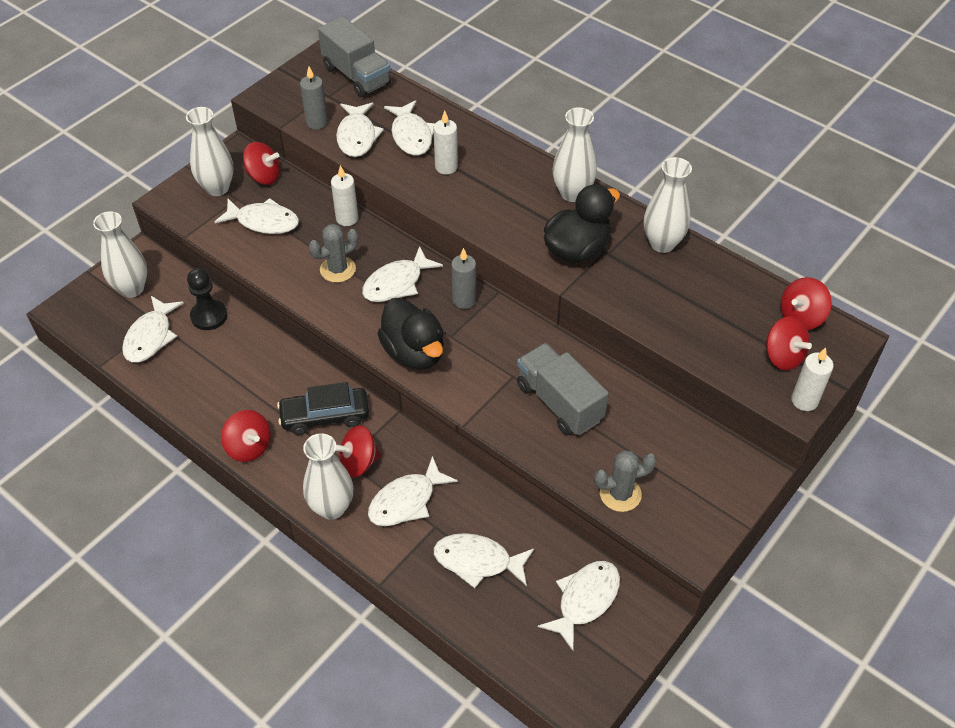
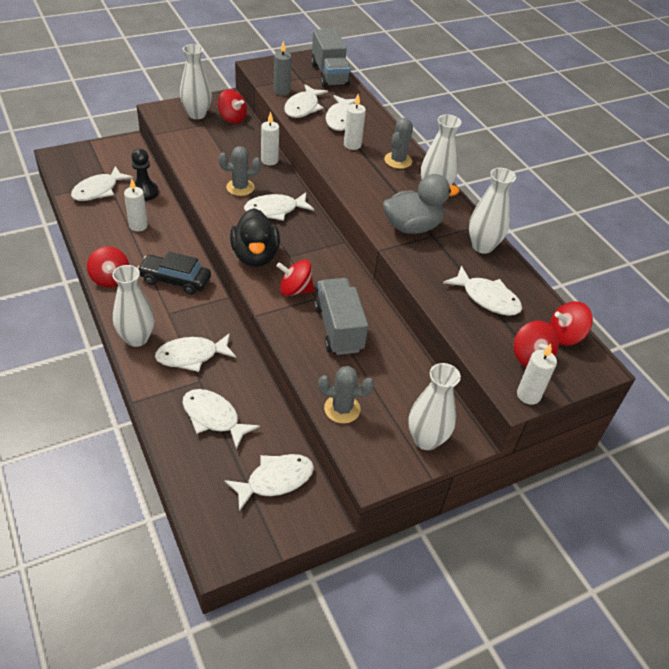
camera: 20 degrees right, 5 degrees down
white vase [93,211,147,298] -> white vase moved to [408,363,461,450]
white fish [215,198,299,234] -> white fish moved to [443,266,522,316]
red spinning top [335,425,381,478] -> red spinning top moved to [277,260,314,296]
grey candle [451,248,476,309] -> none
black duck [543,185,620,263] -> grey duck [383,174,459,234]
none -> white candle [124,179,148,231]
none -> grey cactus [384,118,413,169]

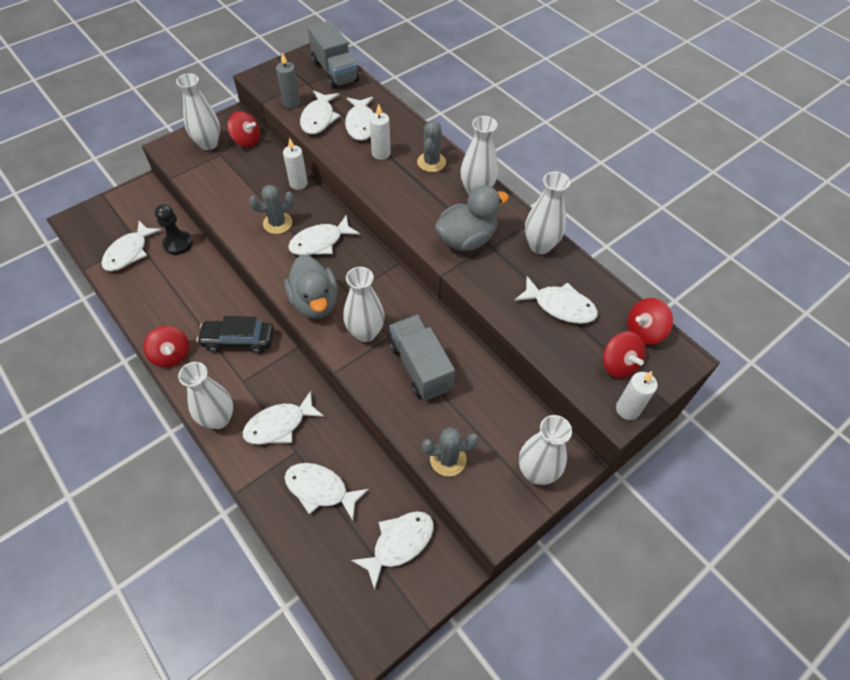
camera: 10 degrees left, 10 degrees up
white candle [124,179,148,231] -> none
black duck [230,208,280,267] -> grey duck [284,255,338,319]
red spinning top [277,260,314,296] -> white vase [343,267,385,342]

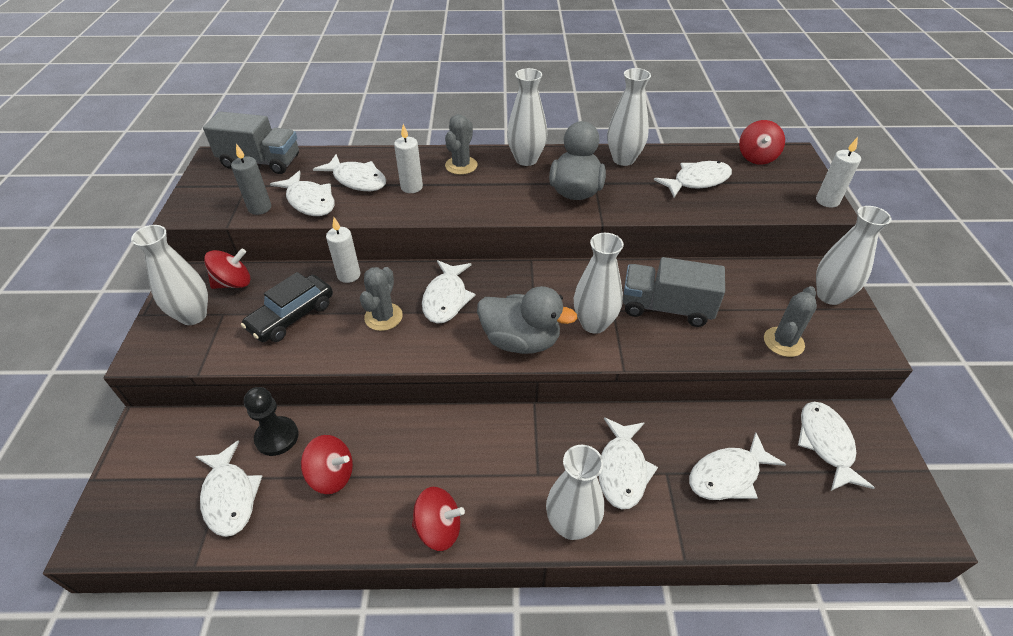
camera: 50 degrees left, 10 degrees down
black car [197,316,274,354] -> black car moved to [241,272,333,342]
grey cactus [417,120,446,172] -> grey cactus turned 60 degrees clockwise [445,114,478,175]
red spinning top [603,332,645,379] -> red spinning top moved to [301,435,353,494]

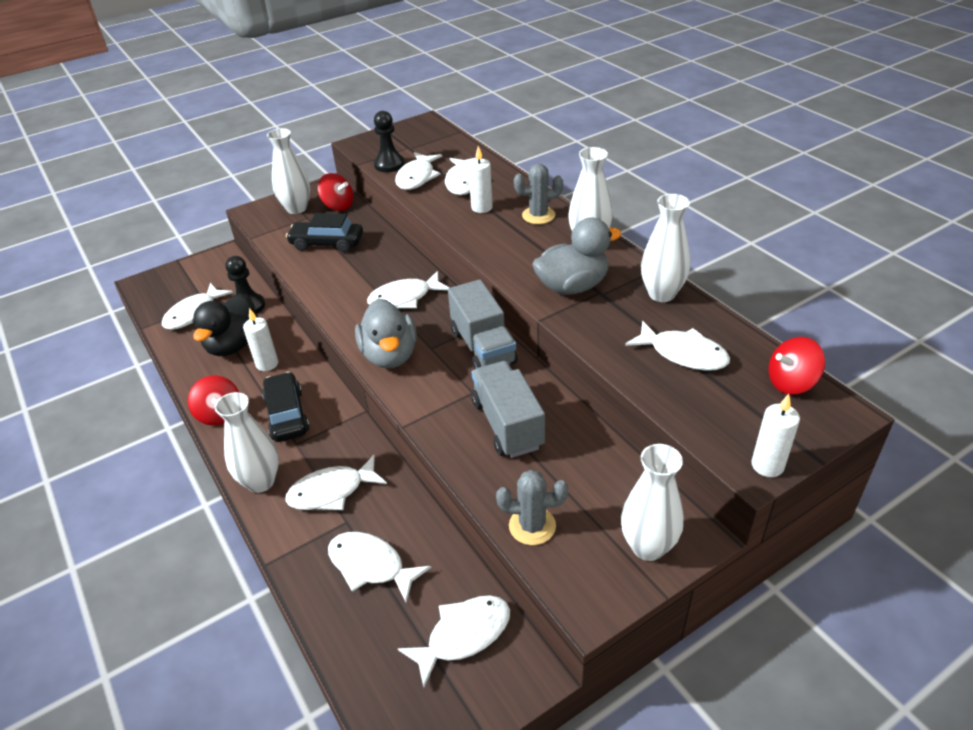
camera: 60 degrees right, 5 degrees down
grey truck [203,111,299,174] -> grey truck moved to [448,279,518,369]
grey candle [231,144,271,215] -> black pawn [374,111,405,172]
red spinning top [301,435,353,494] -> black duck [192,293,258,356]
white candle [326,217,361,283] -> white candle moved to [243,308,278,371]
grey cactus [360,267,403,331] -> none
white vase [574,233,624,334] -> none
none -> black car [262,372,309,442]

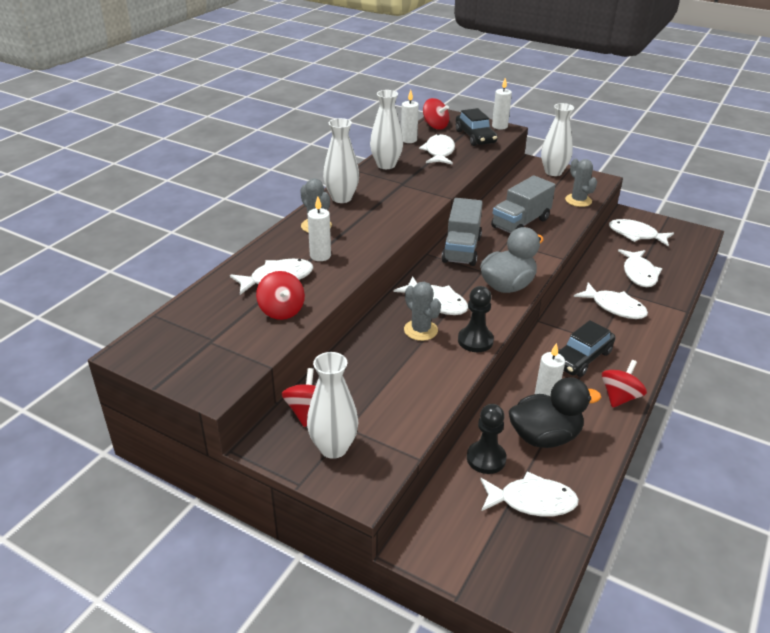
camera: 120 degrees left, 5 degrees down
white vase [214,392,279,493] -> none
black car [286,213,363,252] -> black car moved to [456,108,497,146]
black pawn [374,111,405,172] -> black pawn moved to [458,286,494,352]
white fish [395,152,442,190] -> red spinning top [256,271,305,320]
grey truck [448,279,518,369] -> grey truck turned 150 degrees clockwise [442,198,483,266]
grey duck [532,217,621,295] -> none
none -> white candle [401,90,419,143]
none -> grey cactus [404,282,441,341]

